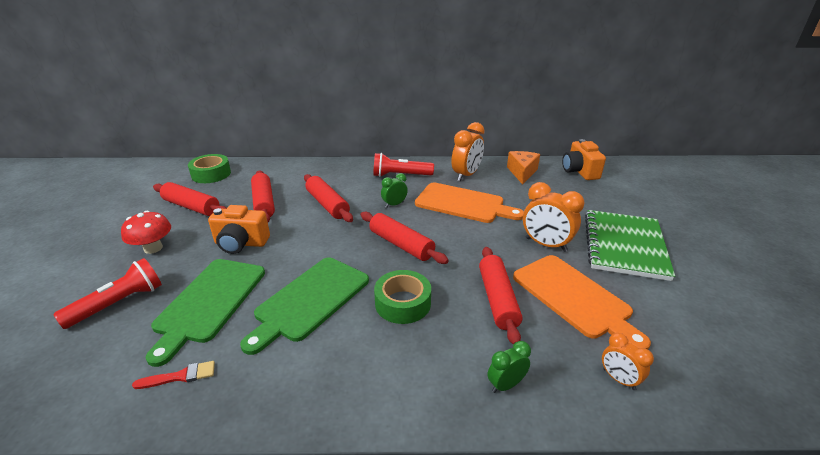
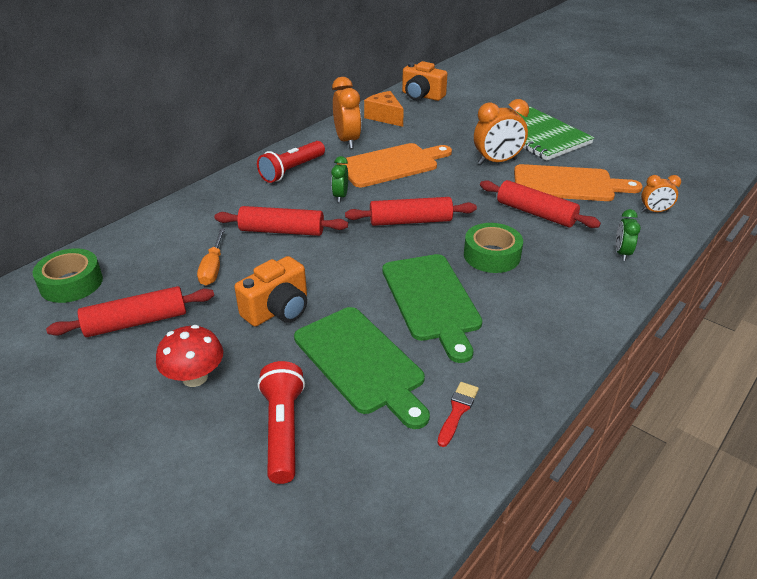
camera: 50 degrees left, 5 degrees up
red rolling pin [251,170,275,222] -> orange screwdriver [197,228,225,285]

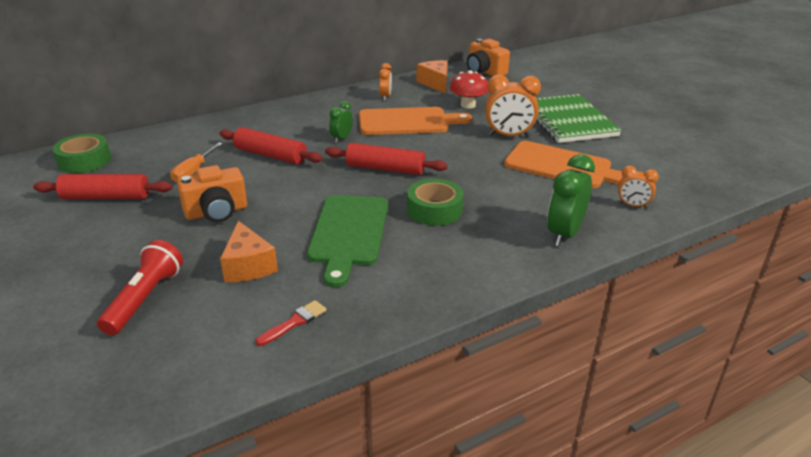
camera: 20 degrees right, 5 degrees down
red mushroom [156,325,223,387] -> red mushroom moved to [450,70,488,109]
red flashlight [257,141,325,183] -> none
green cutting board [294,307,430,429] -> orange cheese [220,221,278,282]
orange clock [332,77,361,149] -> orange clock [379,63,392,101], size x0.57
red rolling pin [480,180,601,228] -> none
green clock [616,209,641,261] -> green clock [547,154,595,246], size x1.75

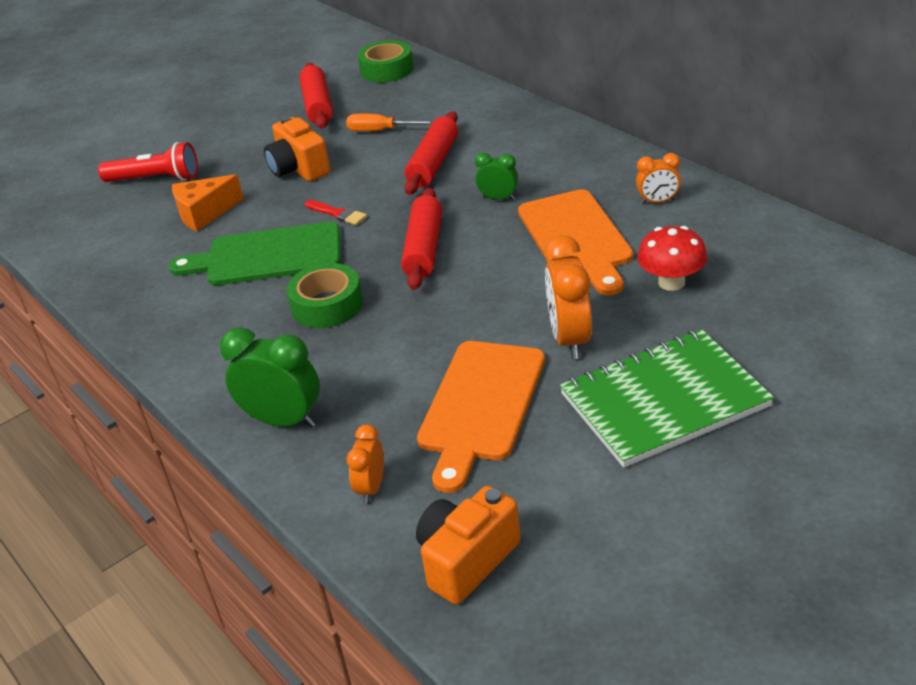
camera: 85 degrees right, 5 degrees up
red brush [256,300,327,346] -> red brush moved to [305,200,367,225]
orange cheese [416,60,448,93] -> none
orange camera [467,39,510,76] -> orange camera moved to [416,486,521,604]

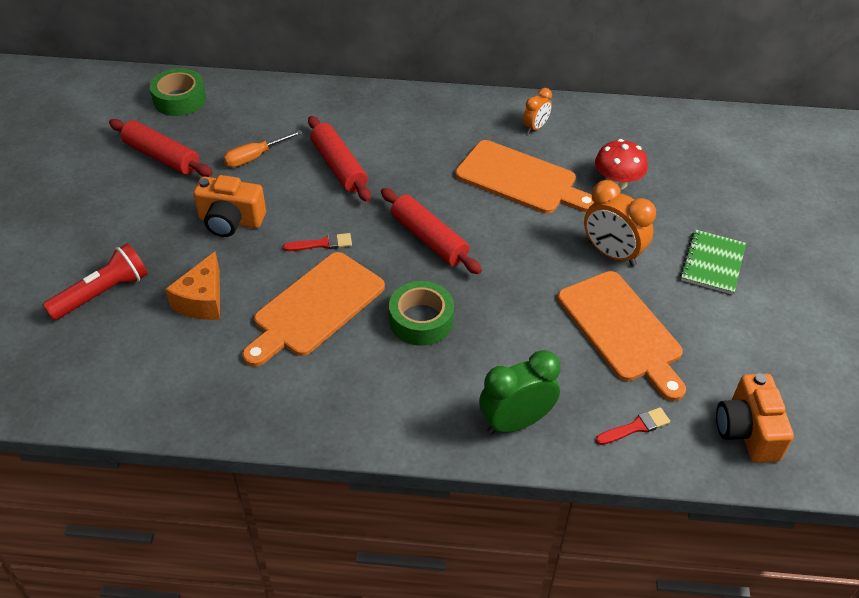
camera: 50 degrees left, 10 degrees up
green cutting board [169,222,340,285] -> orange cutting board [242,252,385,367]
orange clock [347,424,384,504] -> red brush [596,407,670,445]
green clock [475,152,518,200] -> none
green notebook [560,329,774,467] -> green notebook [680,230,746,295], size x0.58

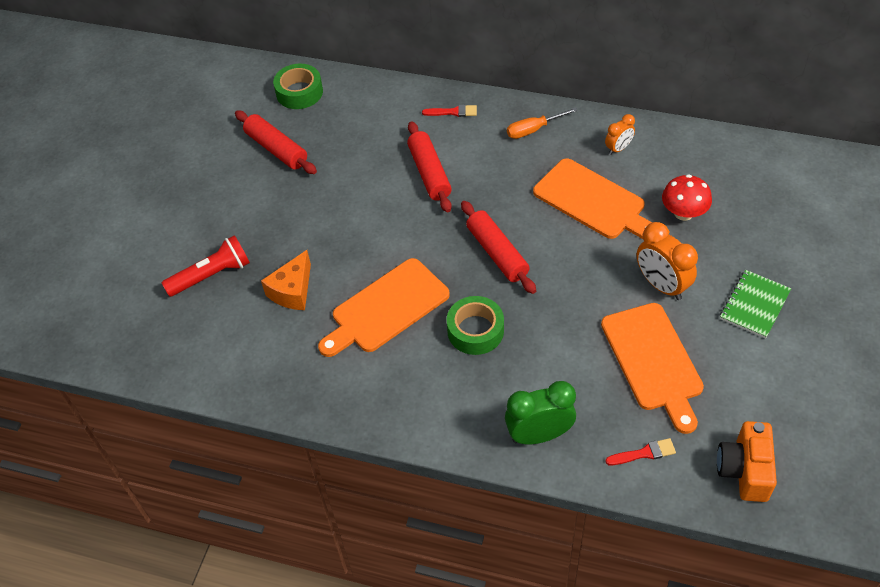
camera: 15 degrees right, 5 degrees up
orange camera [193,175,266,237] -> none
orange screwdriver [223,130,303,167] -> orange screwdriver moved to [507,107,578,139]
red brush [283,233,352,251] -> red brush moved to [422,105,477,117]

